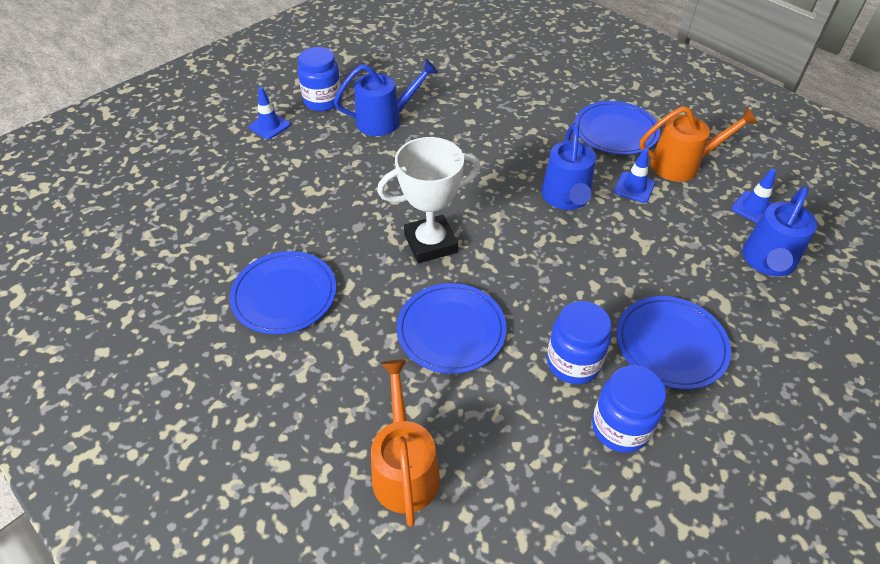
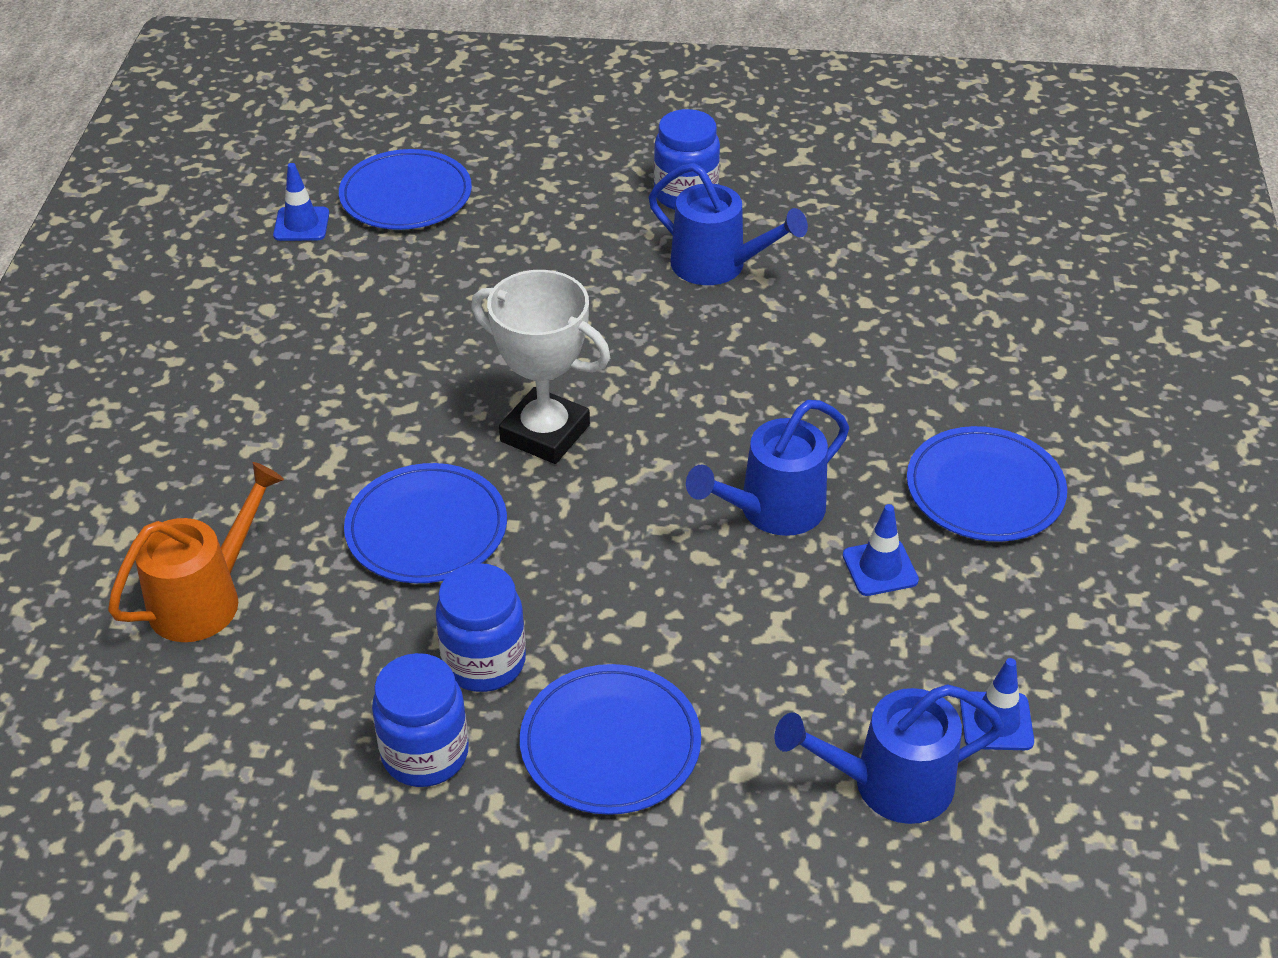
camera: 50 degrees right, 5 degrees down
blue plate [230,251,336,334] -> blue plate moved to [339,149,472,230]
blue traffic cone [249,87,290,139] -> blue traffic cone moved to [273,163,329,241]
orange watering can [640,106,758,182] -> none

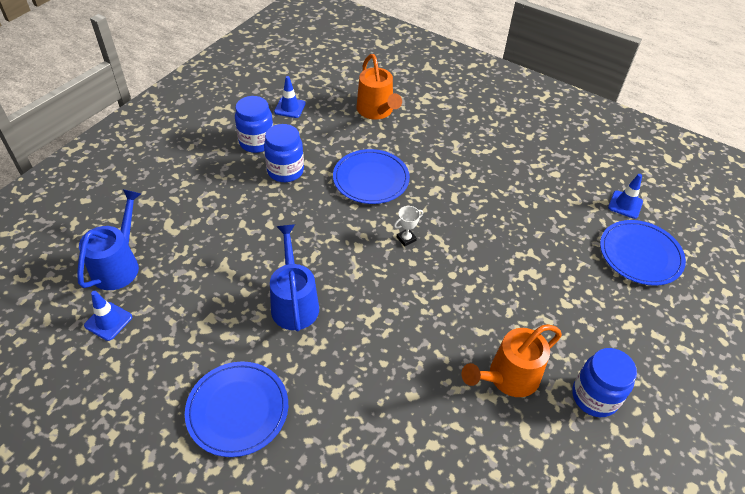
camera: 115 degrees right, 5 degrees up
white trophy [471,270,610,464] -> white trophy [394,206,423,247], size x0.41
blue plate [520,664,701,815] -> none
blue watering can [648,163,808,285] -> orange watering can [461,324,562,397]
blue traffic cone [843,504,919,596] -> blue traffic cone moved to [274,76,306,118]

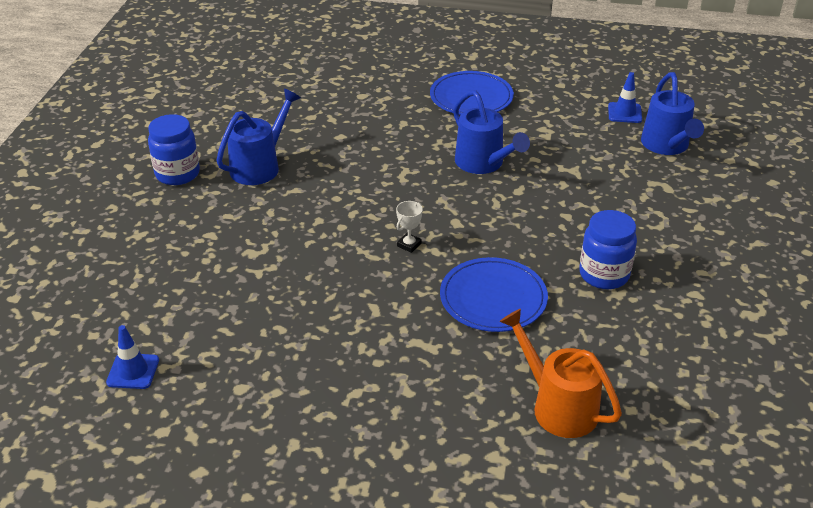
camera: 160 degrees right, 10 degrees down
blue jar [235,96,273,153] -> none
blue traffic cone [274,76,306,118] -> none
orange watering can [461,324,562,397] -> blue watering can [216,89,301,185]
blue plate [600,220,686,286] -> none

